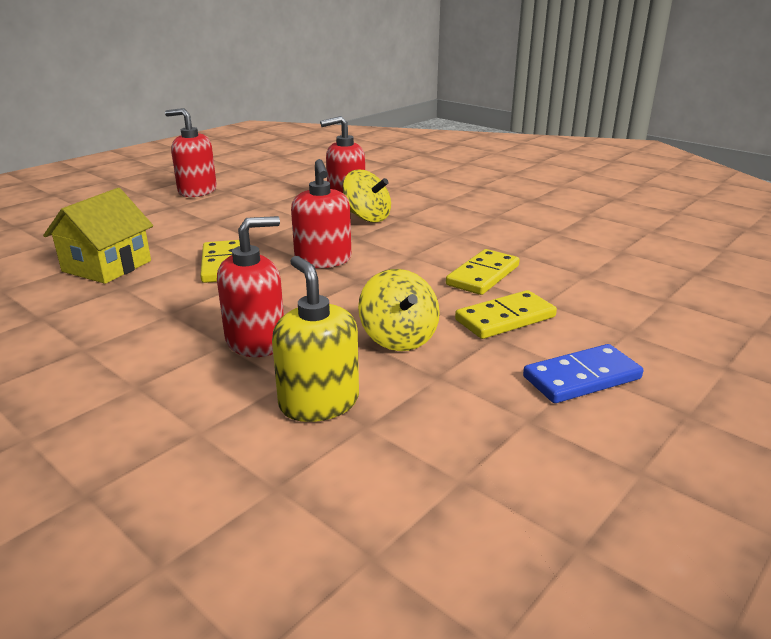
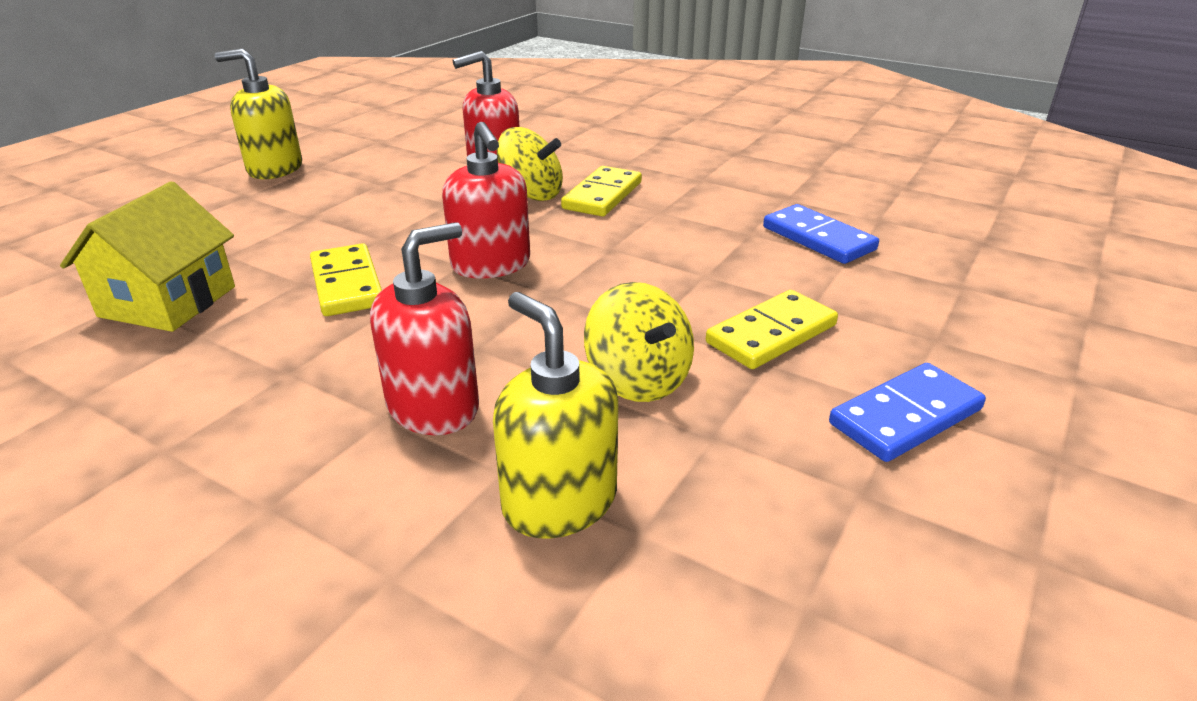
camera: 10 degrees left, 5 degrees up
red soap dispenser [165,108,217,197] -> yellow soap dispenser [215,49,302,179]
yellow domino [446,249,519,295] -> yellow domino moved to [561,166,642,216]
none -> blue domino [763,204,879,264]

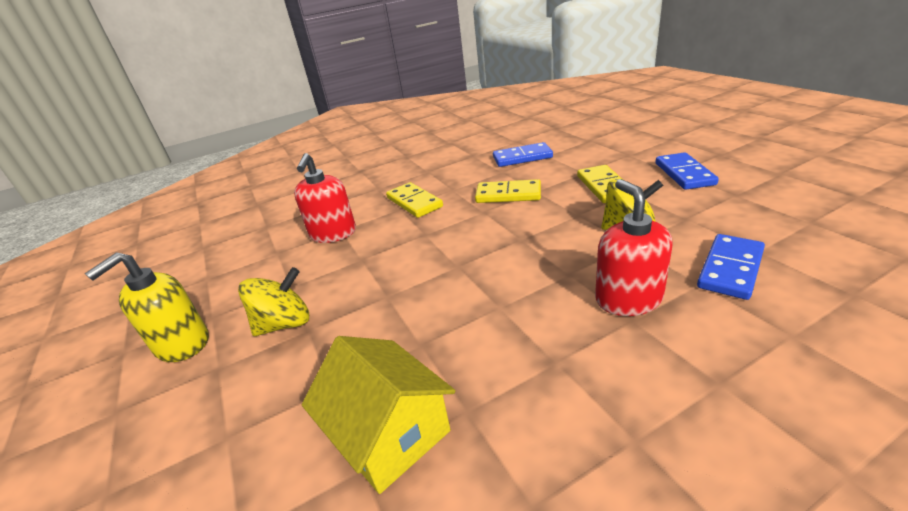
camera: 55 degrees left, 0 degrees up
yellow domino [310,243,382,316] -> yellow domino moved to [475,179,541,203]
red soap dispenser [442,122,530,279] -> none
yellow soap dispenser [493,292,618,538] -> blue domino [697,234,765,300]
yellow spinning top [497,127,563,201] -> yellow spinning top moved to [238,267,309,336]

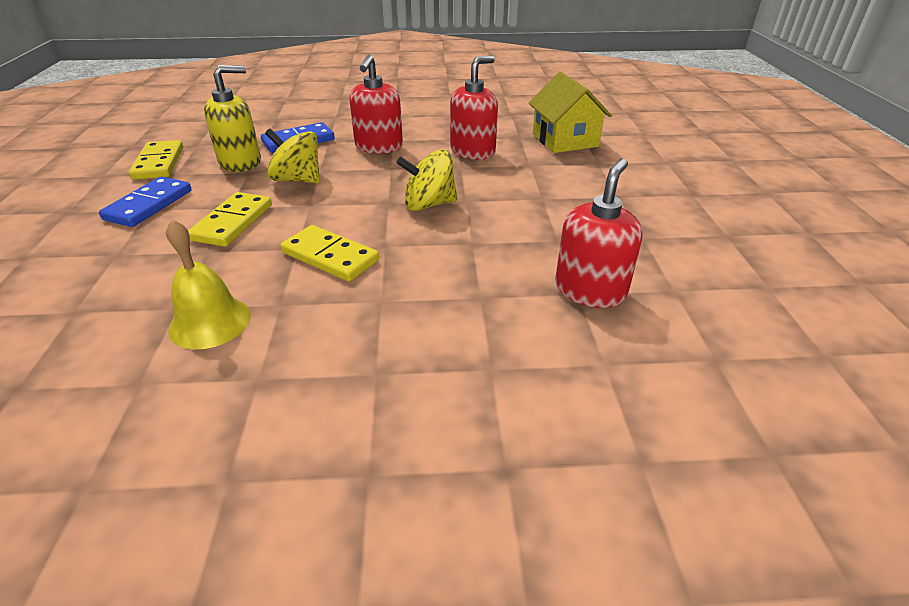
camera: 160 degrees left, 5 degrees up
yellow soap dispenser [85,252,209,362] -> yellow soap dispenser moved to [204,65,261,172]
yellow spinning top [238,267,309,336] -> yellow spinning top moved to [396,149,458,211]
yellow domino [386,182,443,218] -> yellow domino moved to [129,140,183,180]
blue domino [493,142,553,167] -> yellow bell [166,220,251,350]
none -> red soap dispenser [450,56,498,160]

